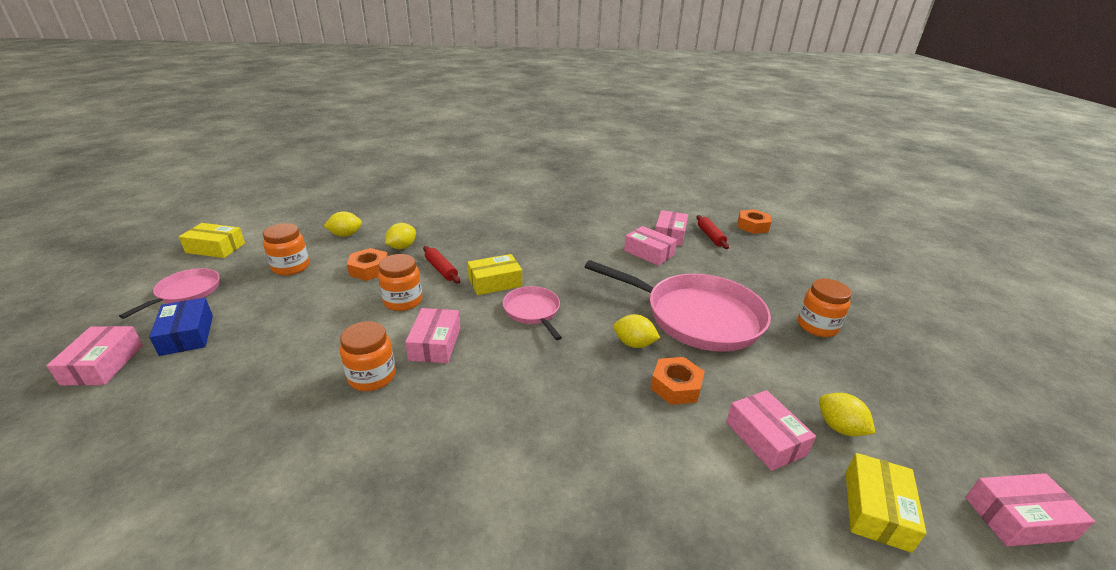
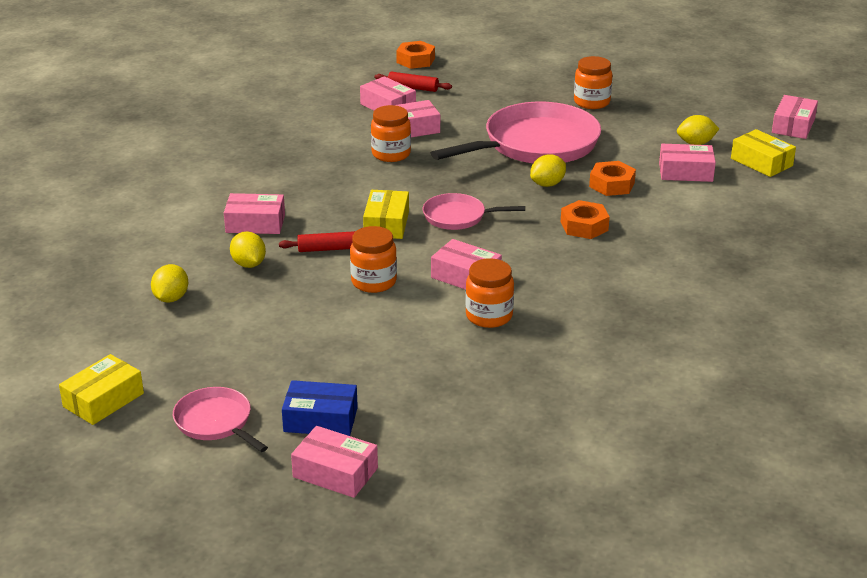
camera: 60 degrees left, 0 degrees up
orange jar [263,223,309,276] -> orange jar moved to [371,105,411,162]
orange nut [347,248,388,281] -> orange nut moved to [561,200,610,239]
none -> pink box [224,193,285,234]

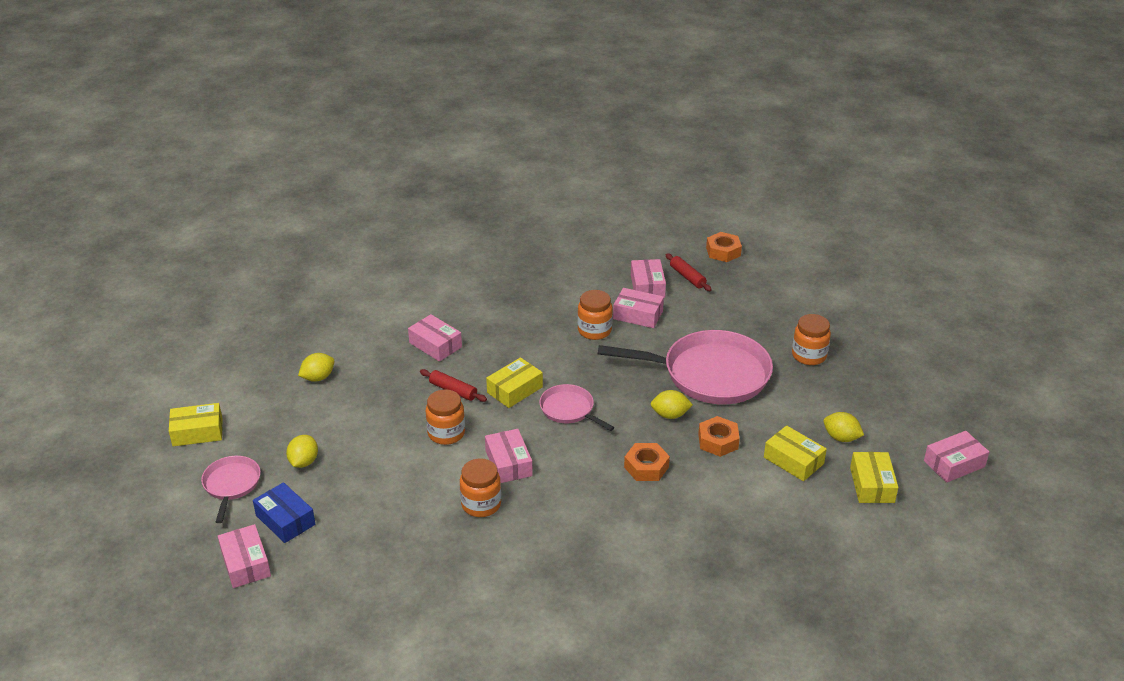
camera: 40 degrees right, 5 degrees up
yellow lemon [230,231,266,268] -> yellow lemon moved to [286,435,318,468]
pink box [659,144,716,182] -> yellow box [764,425,827,481]

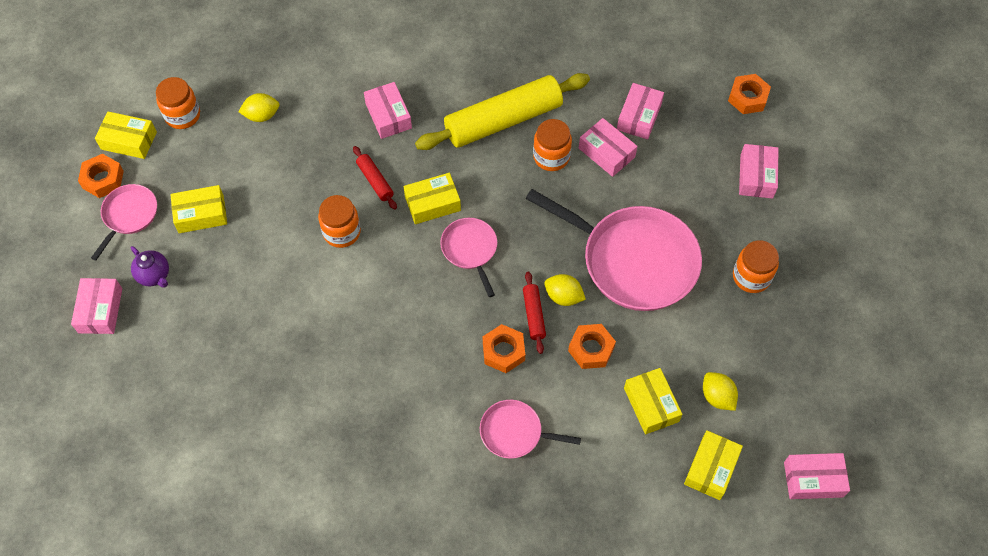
camera: 25 degrees right, 25 degrees up
blue box [253,482,315,543] -> purple teapot [131,246,169,288]
yellow lemon [286,435,318,468] -> yellow box [170,185,227,233]
orange jar [460,458,501,517] -> orange jar moved to [156,77,200,129]
pink box [485,429,533,483] -> pink box moved to [739,144,779,199]
red rolling pin [666,253,712,291] -> red rolling pin moved to [523,271,546,354]
none -> orange nut [78,154,124,198]
none -> yellow rolling pin [415,73,590,150]
none -> pink pan [480,400,581,459]

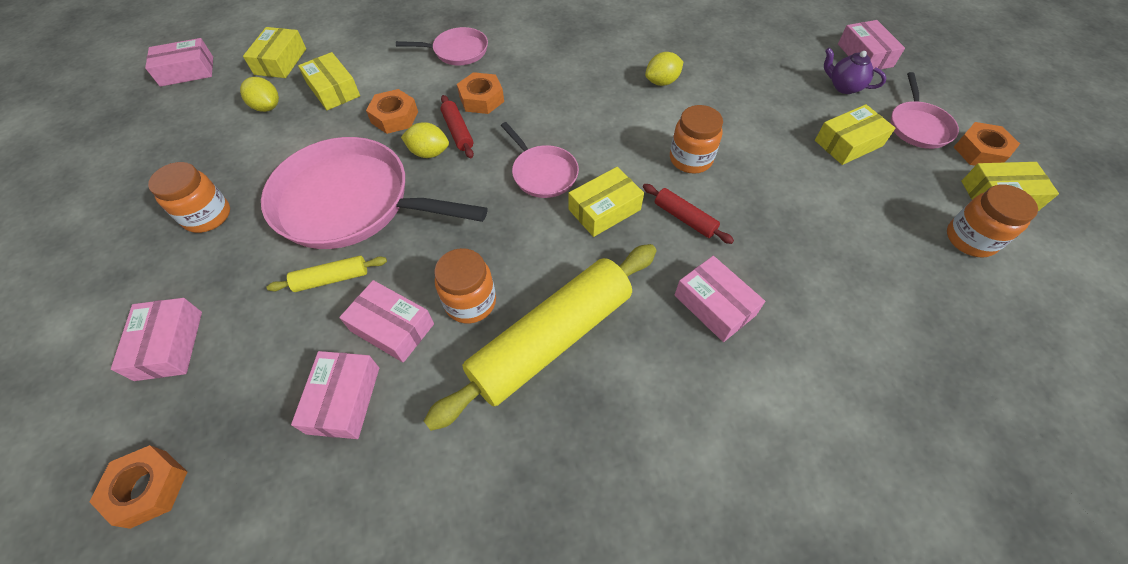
camera: 165 degrees right, 5 degrees down
yellow lemon [238,93,279,122] -> yellow lemon moved to [645,52,683,86]
none -> yellow rolling pin [267,256,387,292]

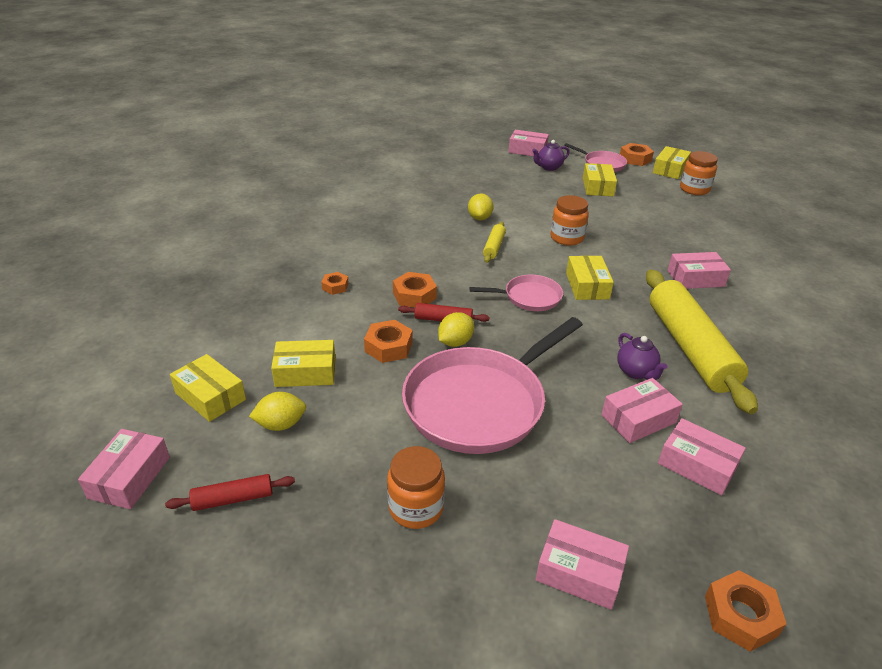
camera: 60 degrees left, 20 degrees down
yellow rolling pin [267,256,387,292] -> yellow rolling pin moved to [483,222,506,263]
pink pan [396,27,488,65] -> orange nut [321,272,349,295]
orange jar [434,248,496,324] -> purple teapot [617,333,667,380]
red rolling pin [643,184,734,244] -> red rolling pin moved to [165,474,295,511]

